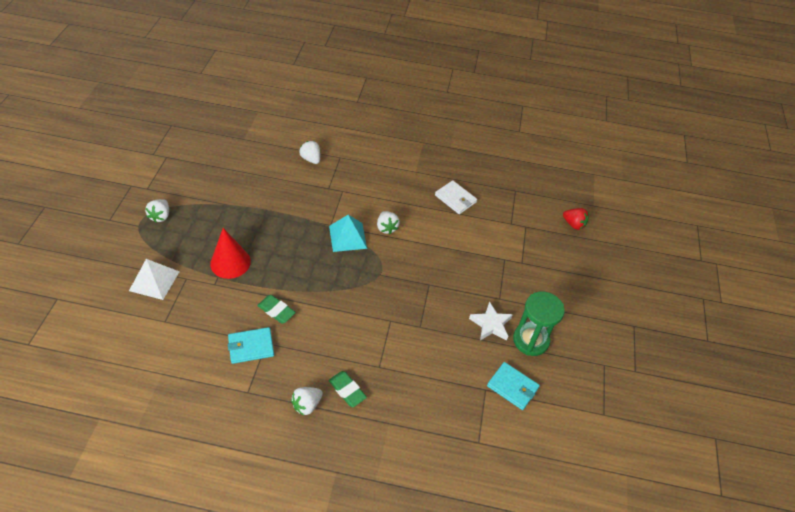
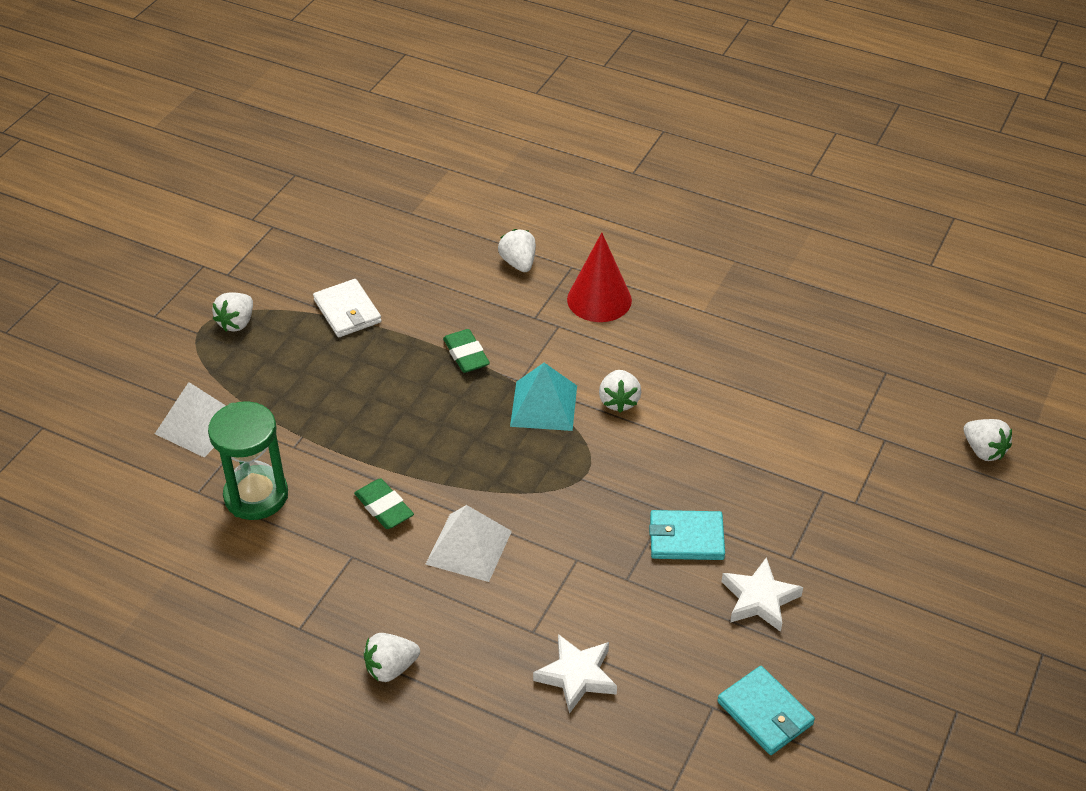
camera: 20 degrees right, 5 degrees down
red cone [210,228,251,279] -> red cone moved to [567,233,632,322]
turquoise wallet [228,327,274,364] -> turquoise wallet moved to [649,510,725,560]
green eraser [328,371,367,407] -> green eraser moved to [443,329,490,373]
white wallet [435,180,477,214] -> white wallet moved to [313,279,382,337]
green hourglass [513,291,565,356] -> green hourglass moved to [208,401,288,520]
red strawberry [563,208,589,230] -> white strawberry [964,419,1012,461]
none -> white pyramid [426,505,512,582]
none -> white star [533,634,617,714]

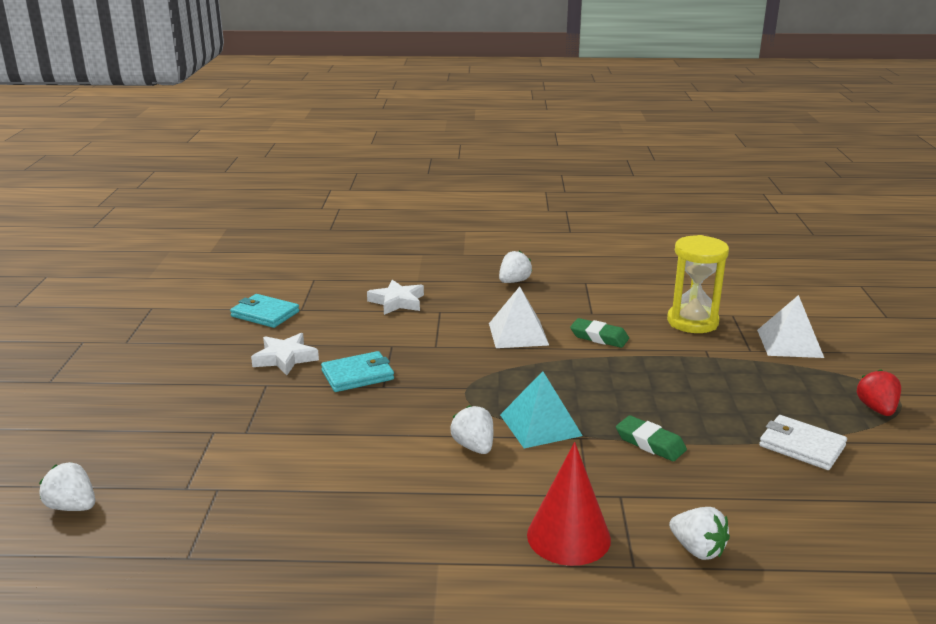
camera: 155 degrees right, 20 degrees down
green hourglass [208,401,288,520] -> yellow hourglass [667,235,729,333]
white strawberry [212,292,253,332] -> red strawberry [857,369,901,416]

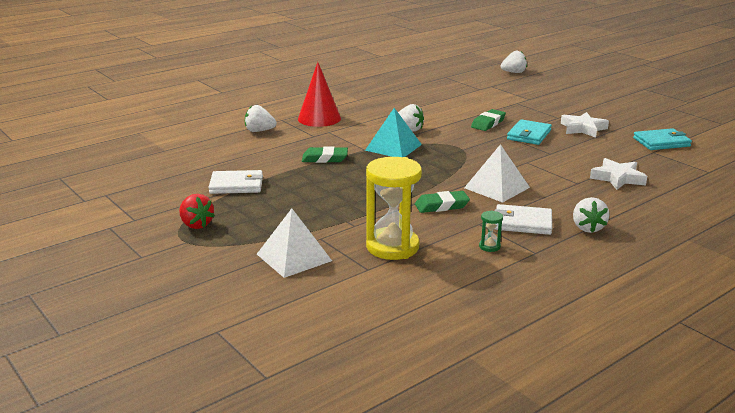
camera: 140 degrees right, 0 degrees up
none -> green eraser [471,109,506,131]
none -> green hourglass [479,211,503,252]
none -> white wallet [495,204,552,235]

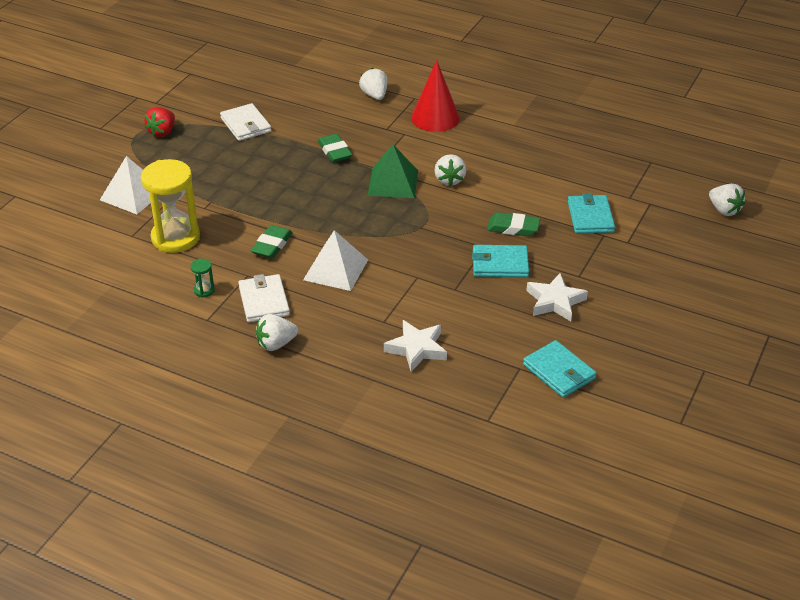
camera: 65 degrees right, 15 degrees up
turquoise pyramid [365,108,422,157] -> green pyramid [367,145,418,198]
green eraser [415,191,470,213] -> green eraser turned 60 degrees clockwise [251,225,293,258]
none -> turquoise wallet [568,193,615,233]

